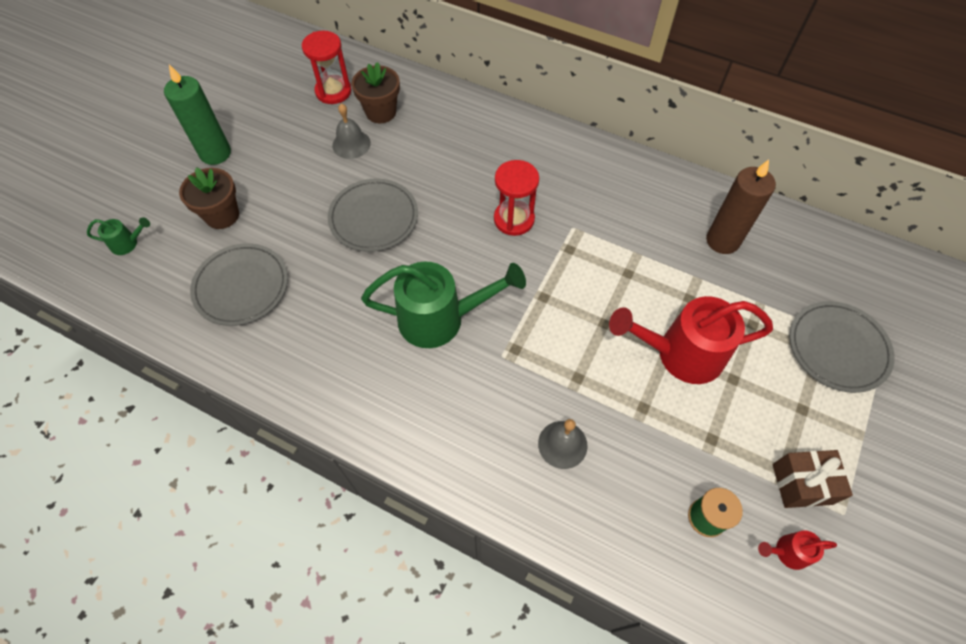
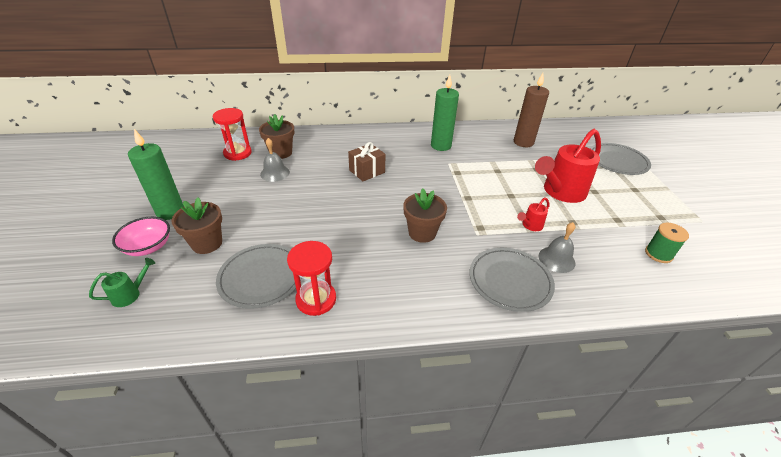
camera: 35 degrees left, 20 degrees down
grey plate [328,178,418,252] -> grey plate moved to [470,248,555,312]
green watering can [361,261,526,348] -> brown flower pot [403,189,447,243]
red hourglass [494,160,539,236] -> red hourglass moved to [287,241,336,316]
red watering can [758,531,837,570] -> red watering can moved to [517,197,550,231]
brown gift [773,450,853,508] -> brown gift moved to [348,142,386,181]
none -> pink bowl [112,217,170,256]
none -> green candle [431,75,459,151]

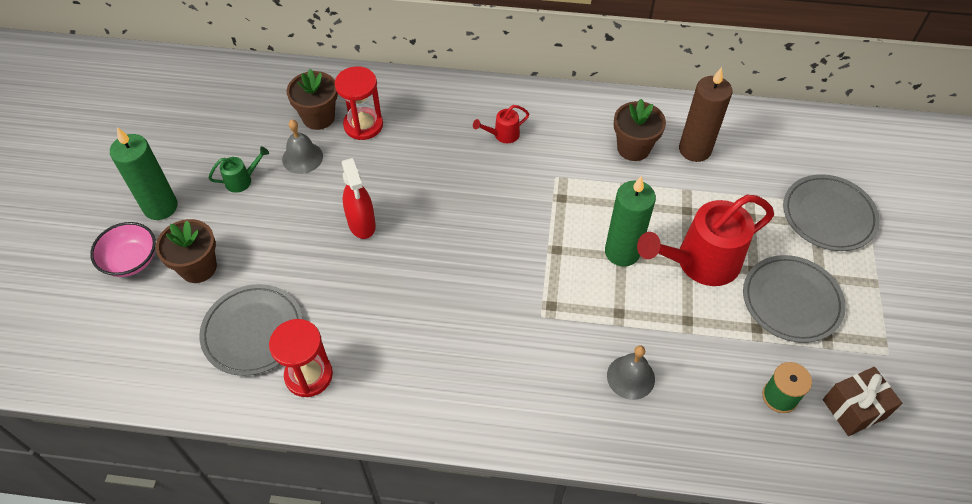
camera: 15 degrees right, 15 degrees up
green watering can [89,258,155,307] -> green watering can moved to [209,147,269,193]
red hourglass [213,108,252,161] -> red hourglass moved to [335,66,383,140]
brown gift [348,142,386,181] -> brown gift moved to [823,367,902,436]
brown flower pot [403,189,447,243] -> brown flower pot moved to [614,99,666,161]
green candle [431,75,459,151] -> green candle moved to [605,176,656,267]
grey plate [470,248,555,312] -> grey plate moved to [743,255,845,343]
red watering can [517,197,550,231] -> red watering can moved to [473,105,529,143]
none -> red spray bottle [342,158,376,239]

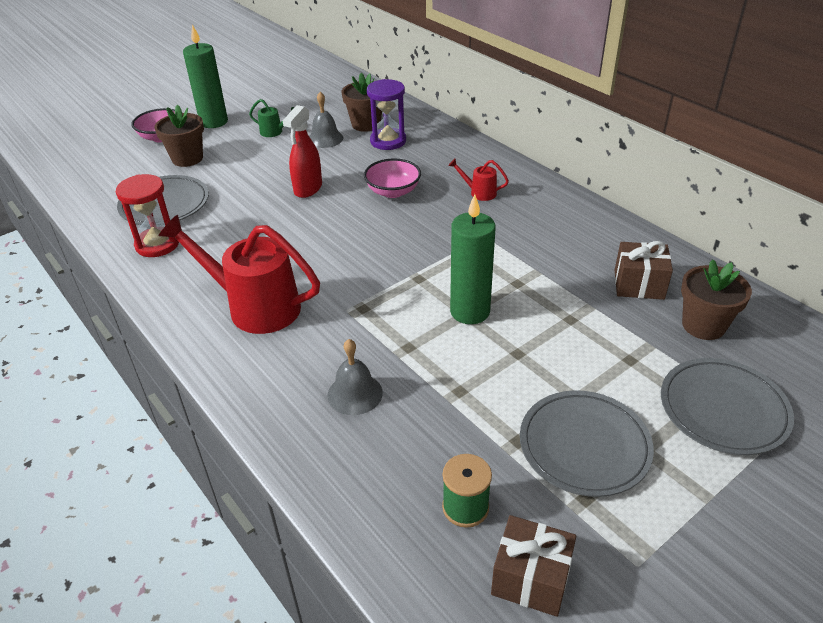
camera: 45 degrees right, 15 degrees down
red hourglass [335,66,383,140] -> purple hourglass [367,79,406,150]
brown flower pot [614,99,666,161] -> brown flower pot moved to [681,259,752,340]
red watering can [637,195,774,286] -> red watering can moved to [158,214,320,334]
brown candle [679,67,732,162] -> brown gift [615,241,673,300]
none -> pink bowl [364,159,421,198]

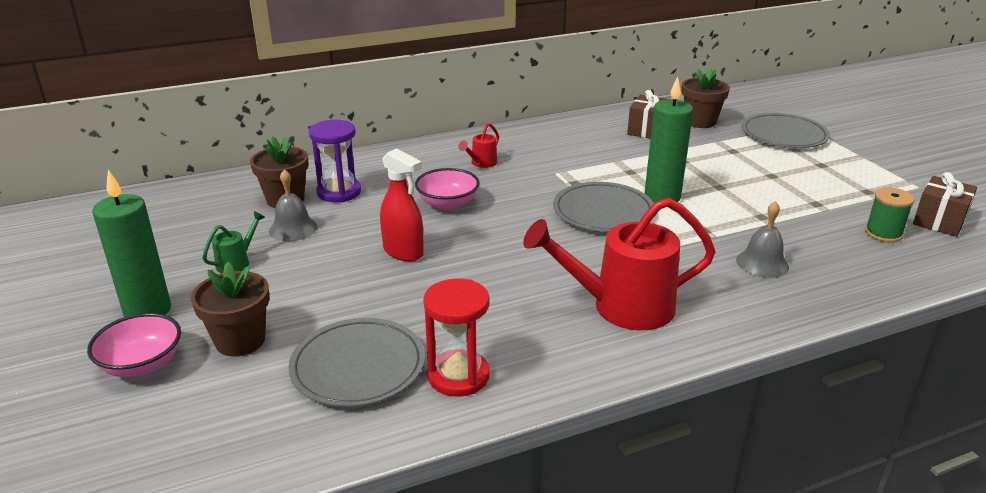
camera: 75 degrees left, 10 degrees down
red watering can [158,214,320,334] -> red watering can turned 45 degrees clockwise [523,198,716,330]
grey plate [520,390,654,497] -> grey plate moved to [553,182,654,232]

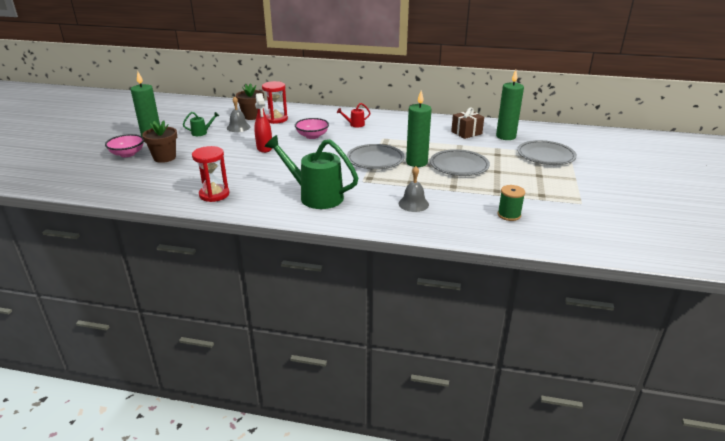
camera: 35 degrees right, 0 degrees up
grey plate [288,318,425,407] -> grey plate moved to [430,149,490,176]
purple hourglass [309,120,361,202] -> red hourglass [262,81,288,124]
red watering can [523,198,716,330] -> green watering can [265,135,358,209]
brown flower pot [682,68,730,128] -> green candle [496,70,524,140]
brown gift [913,172,977,237] -> none

